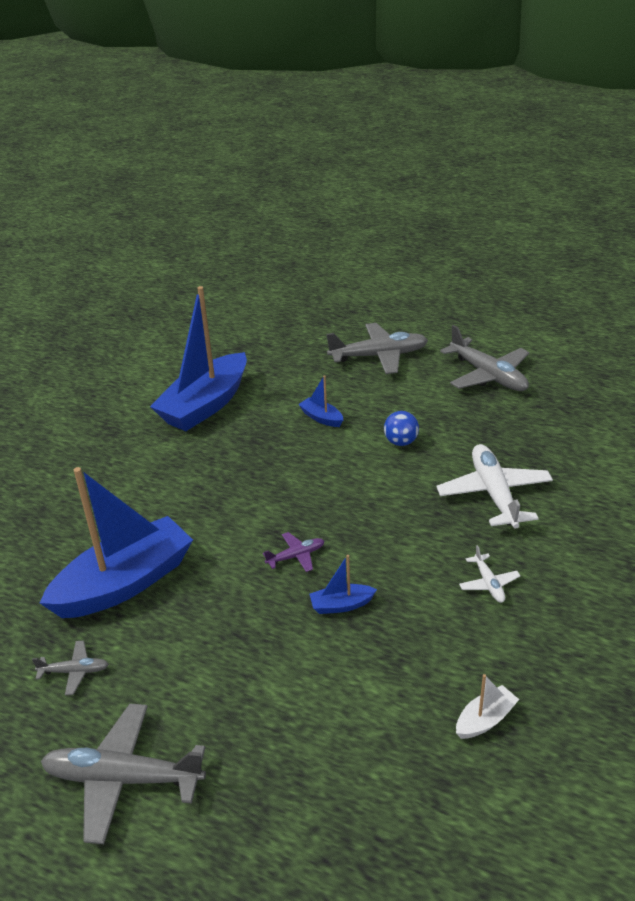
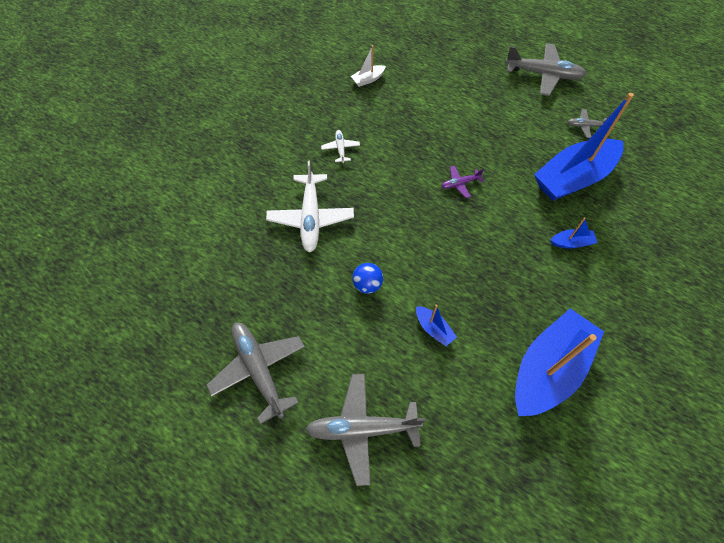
camera: 175 degrees left, 25 degrees up
blue boat [309,555,377,614] -> blue boat moved to [551,217,598,249]

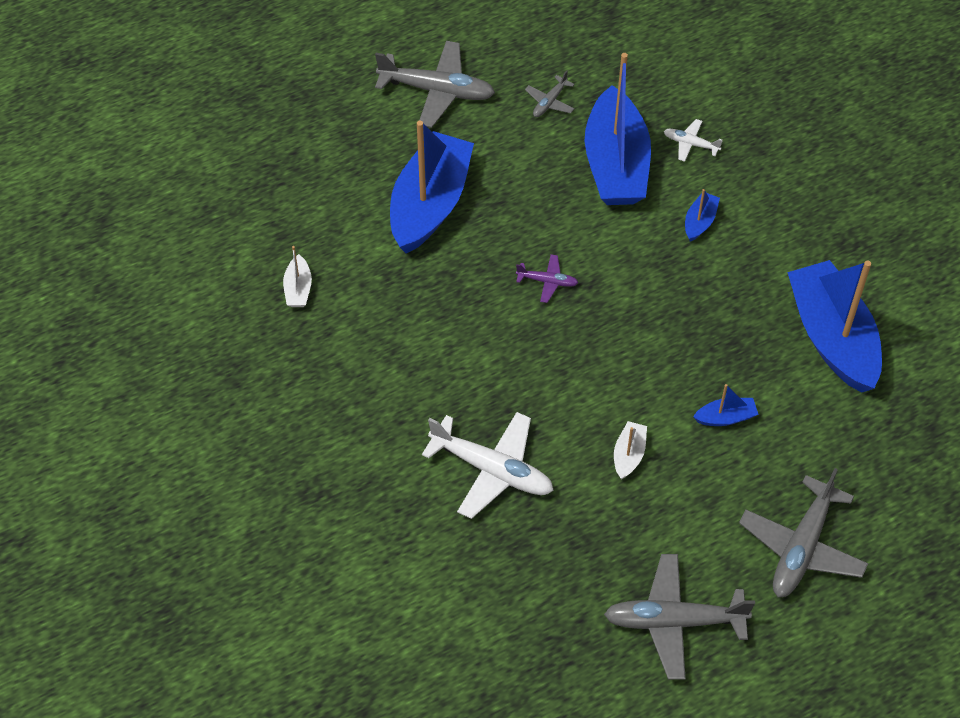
camera: 60 degrees left, 5 degrees down
white plane [321,130,360,163] -> white plane moved to [664,119,722,162]
blue ball [352,263,383,294] -> white boat [614,421,647,480]
purple plane [441,166,484,198] -> purple plane turned 90 degrees counterclockwise [516,254,578,303]
grey plane [505,43,586,96] -> grey plane turned 60 degrees clockwise [375,41,495,128]
none -> blue boat [390,121,474,254]

